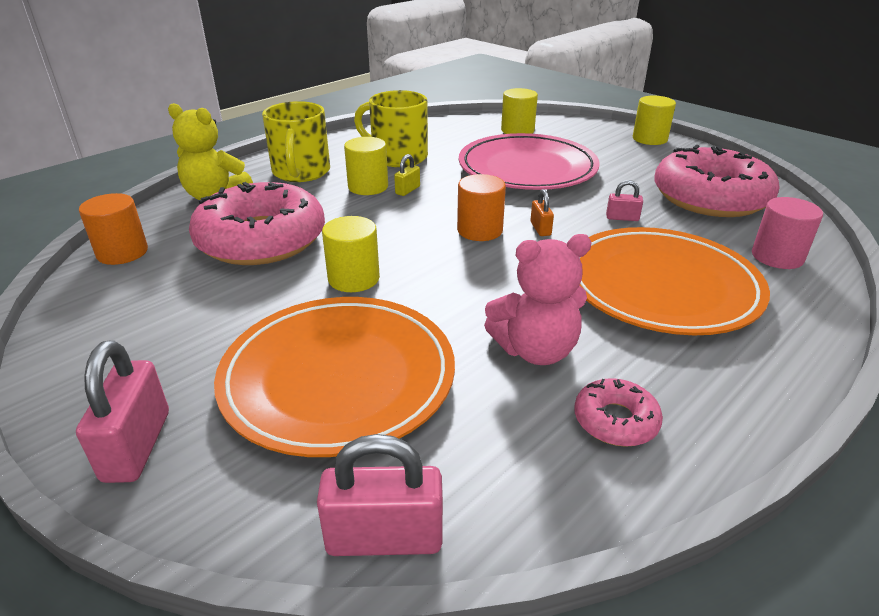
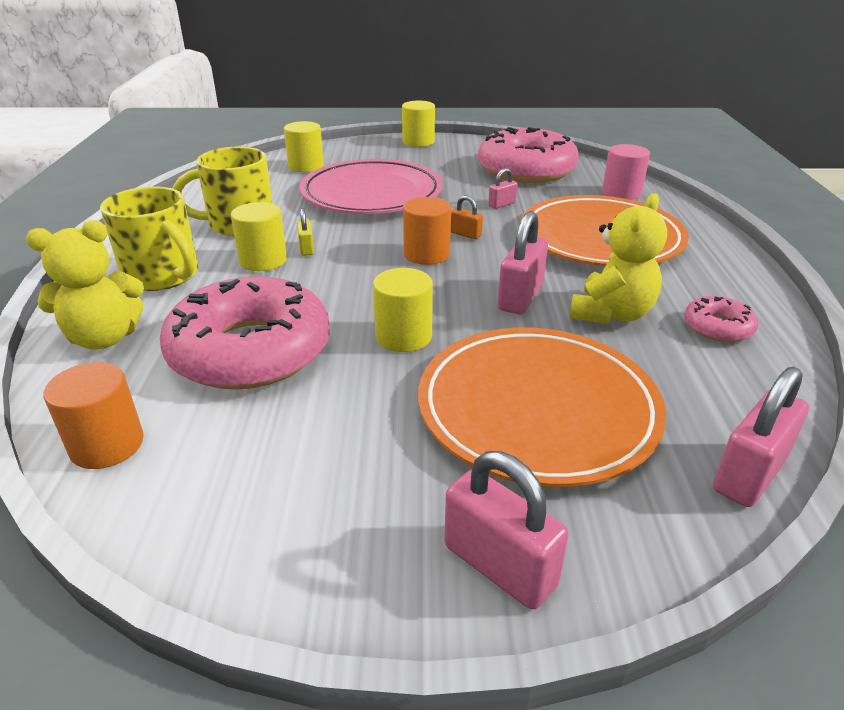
camera: 45 degrees left, 0 degrees up
pink teddy bear [484,234,591,365] -> yellow teddy bear [569,194,667,325]
none -> pink padlock [498,211,548,314]

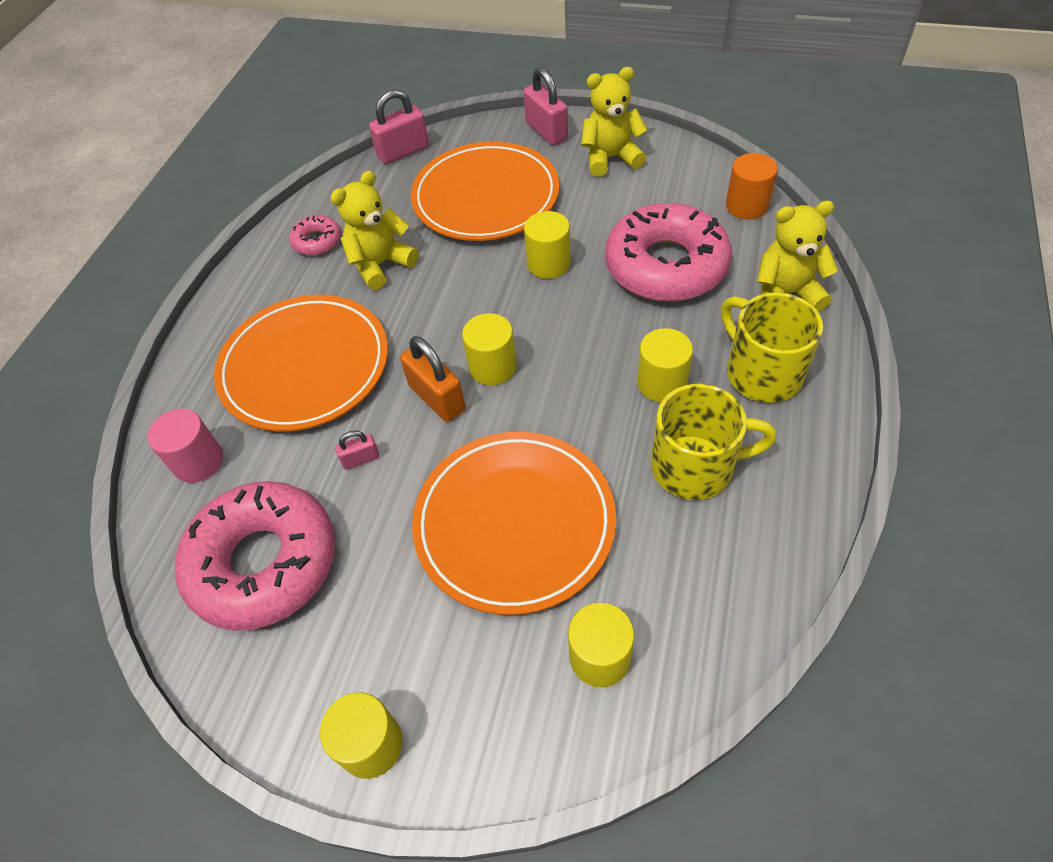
camera: 160 degrees left, 20 degrees up
yellow padlock [297,208,314,256] -> none
pink plate [299,159,443,214] -> orange plate [412,432,616,615]
orange cylinder [403,197,451,265] -> yellow cylinder [462,313,517,385]
orange padlock [451,195,483,239] -> orange padlock [400,336,465,422], size x1.88
pink padlock [498,211,548,314] -> none
none -> yellow teddy bear [581,67,648,177]

